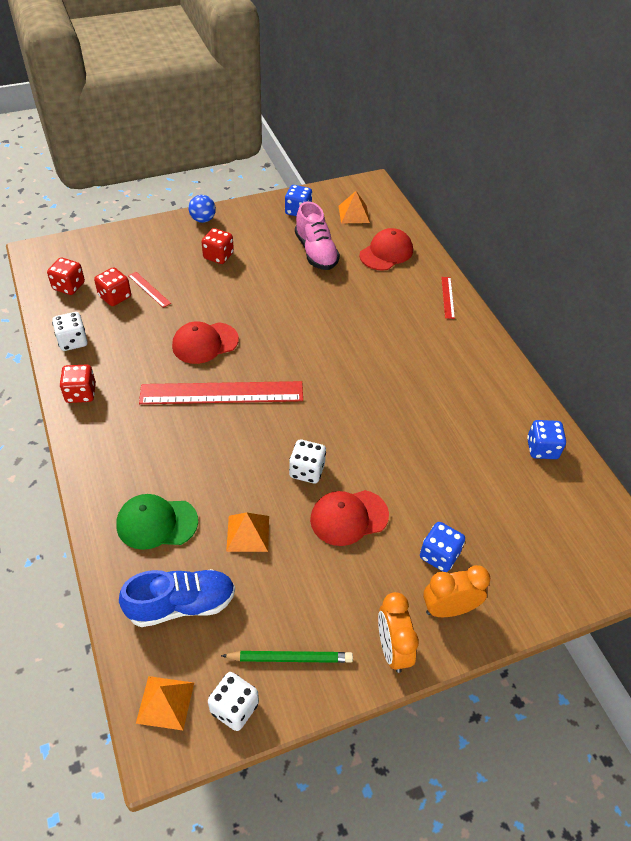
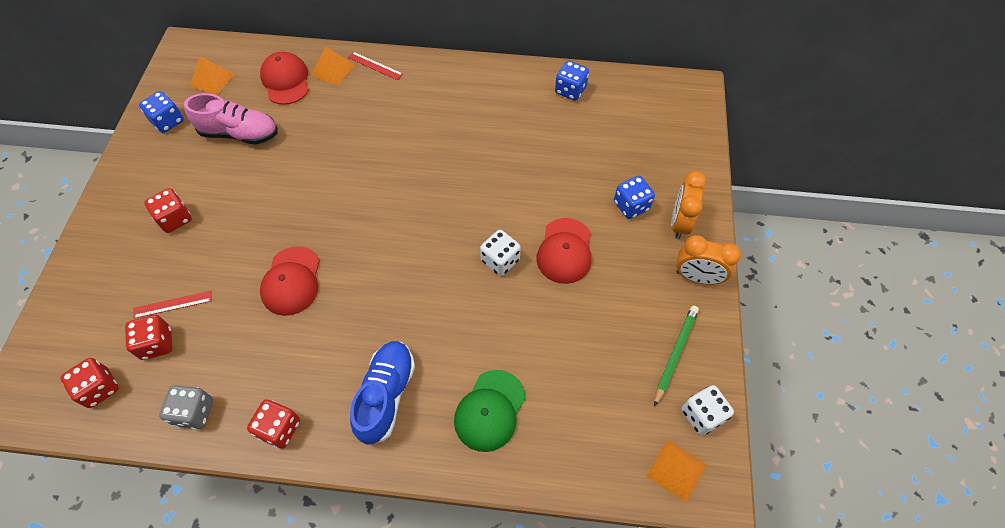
camera: 60 degrees left, 10 degrees up
white dice [52,312,88,351] -> grey dice [159,385,213,430]
blue shoe [119,569,235,627] -> blue shoe moved to [350,341,415,445]
red ruler [139,381,303,404] -> none
blue ball [189,195,216,223] -> none
orange pyramid [226,513,269,552] -> orange pyramid moved to [311,47,355,86]

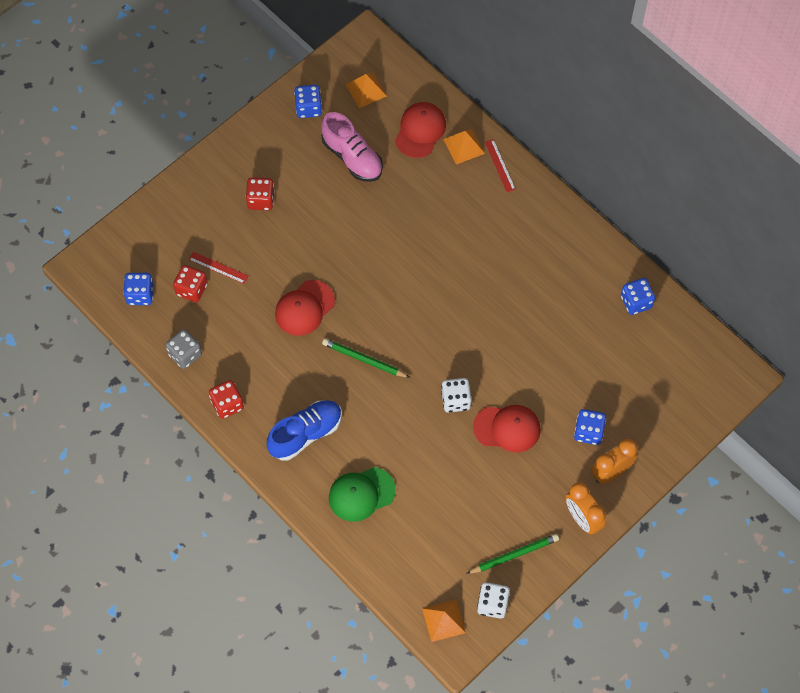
camera: 40 degrees right, 5 degrees up
red dice [60,358,119,408] -> blue dice [123,273,154,305]
red cap [537,218,591,284] -> red cap turned 135 degrees counterclockwise [473,405,541,452]
none -> green pencil [322,338,410,378]

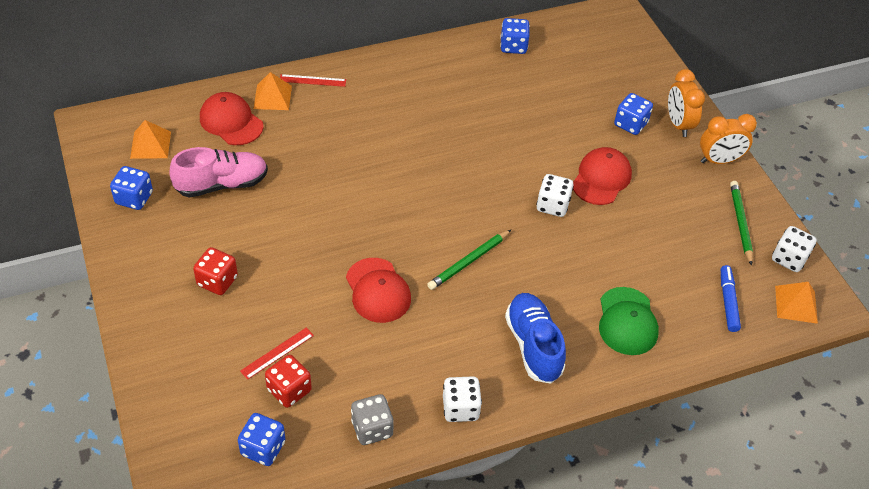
camera: 70 degrees left, 15 degrees down
red dice [209,380,244,419] -> white dice [443,376,482,422]
none -> blue marker [721,265,741,332]

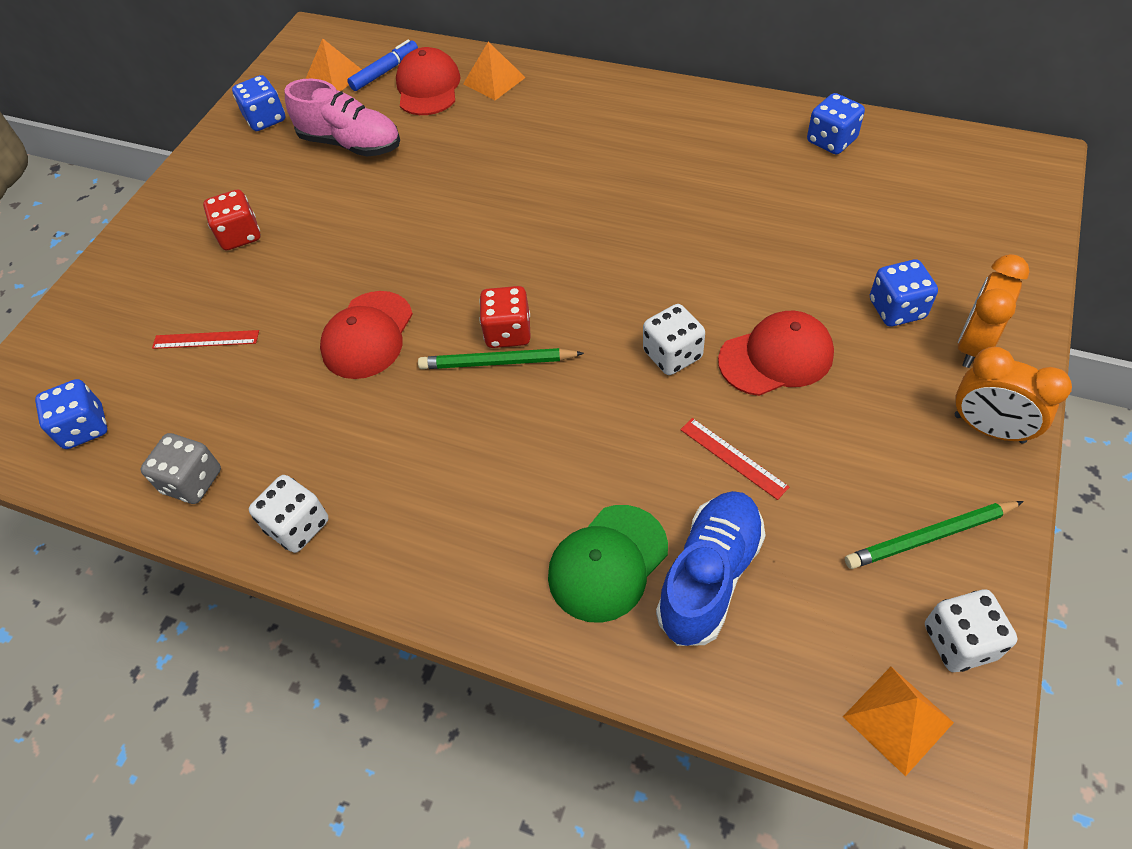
camera: 50 degrees right, 5 degrees up
red dice [265,355,312,408] -> red dice moved to [479,286,531,348]
red ruler [280,74,346,87] -> red ruler moved to [680,418,789,500]
blue shoe [505,293,566,384] -> blue shoe moved to [656,491,766,646]
blue marker [721,265,741,332] -> blue marker moved to [347,39,418,91]
green pencil [730,181,753,266] -> green pencil turned 150 degrees counterclockwise [845,501,1024,569]

